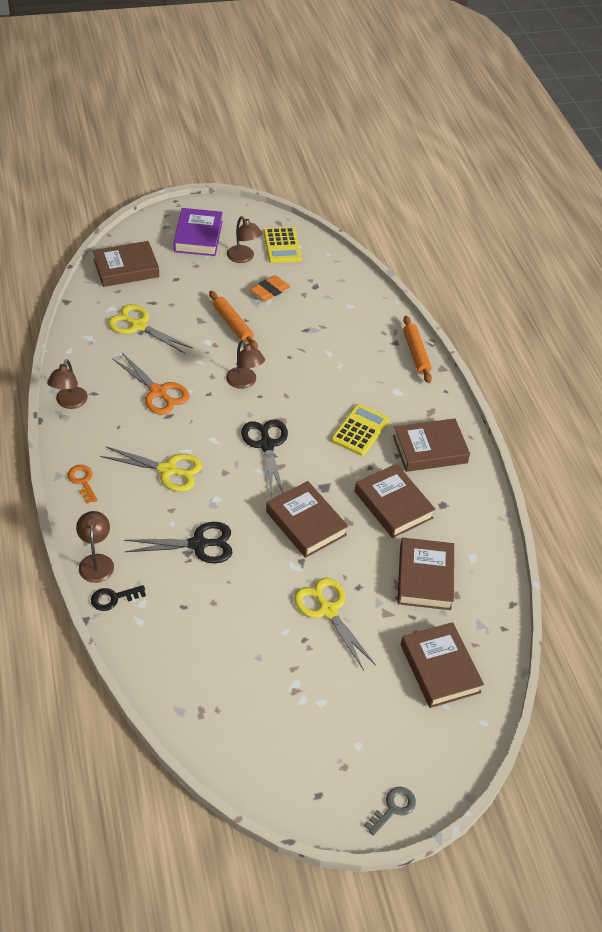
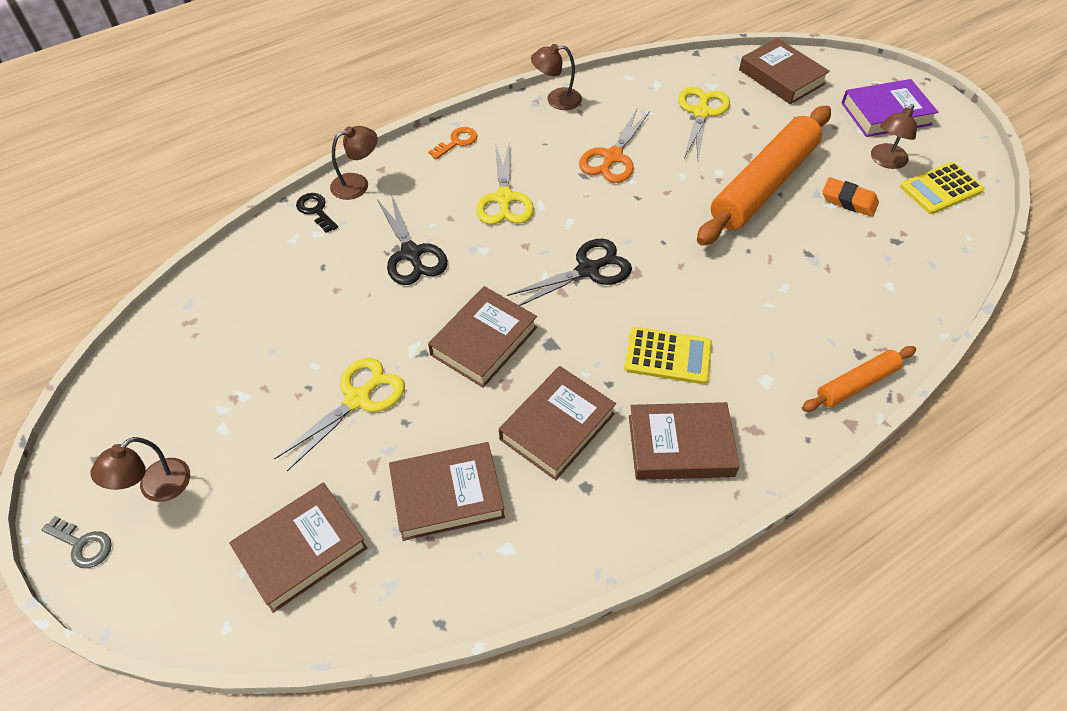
camera: 75 degrees right, 5 degrees up
orange rolling pin [209,291,258,349] -> orange rolling pin [697,105,831,246], size x2.01
brown lamp [226,340,265,389] -> brown lamp moved to [91,437,190,502]
brown book [393,419,470,472] -> brown book turned 60 degrees counterclockwise [629,402,740,480]

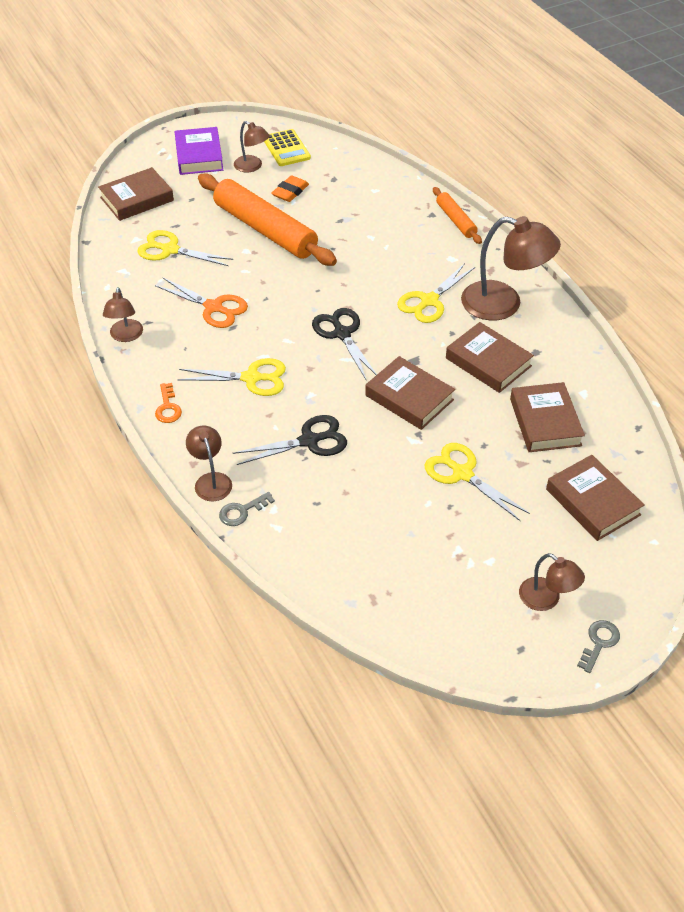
camera: 85 degrees left, 5 degrees down
black key [296,193,338,233] -> grey key [219,492,275,526]
orange key [428,127,477,159] -> orange key turned 150 degrees counterclockwise [155,383,182,423]
yellow calculator [624,327,712,384] -> yellow scissors [397,263,475,323]
brown book [629,402,740,480] -> brown lamp [461,216,561,321]

